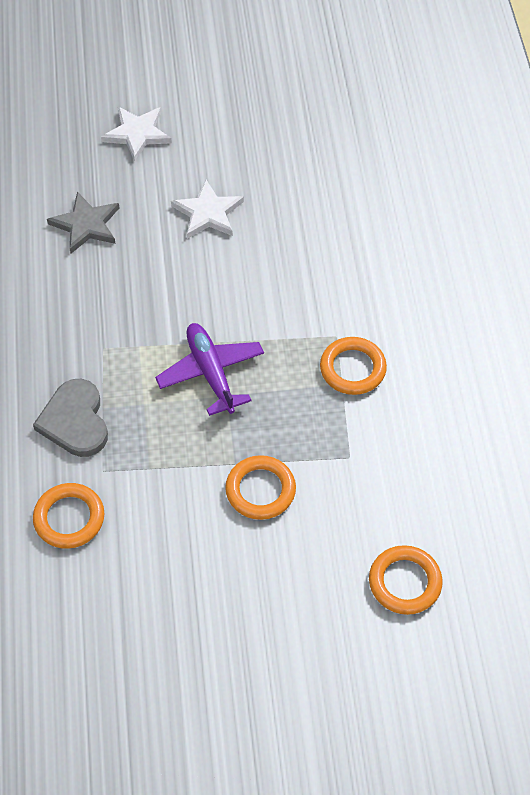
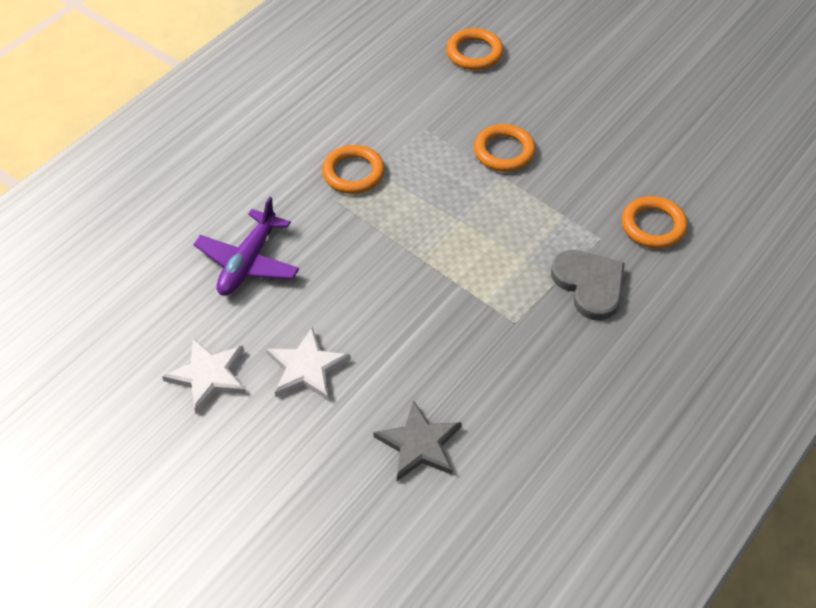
camera: 135 degrees left, 5 degrees down
grey heart [33,379,108,457] -> grey heart turned 60 degrees counterclockwise [551,250,625,320]
white star [101,107,172,161] -> white star moved to [162,338,246,414]
purple plane [155,323,264,416] -> purple plane moved to [193,197,299,296]

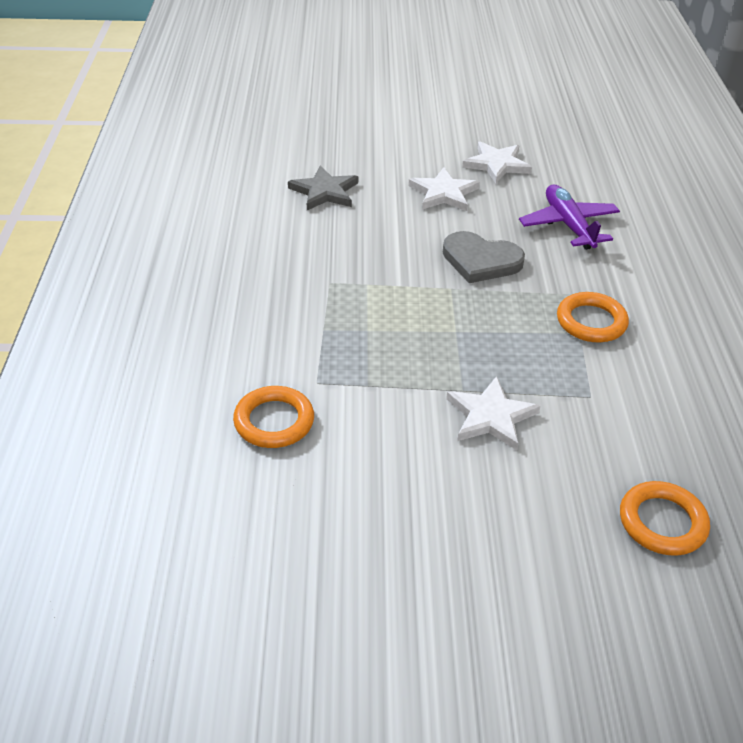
camera: 140 degrees right, 10 degrees down
orange ring [474,124,536,172] -> white star [446,376,541,450]
grey heart [551,250,625,320] -> grey heart moved to [443,231,525,283]

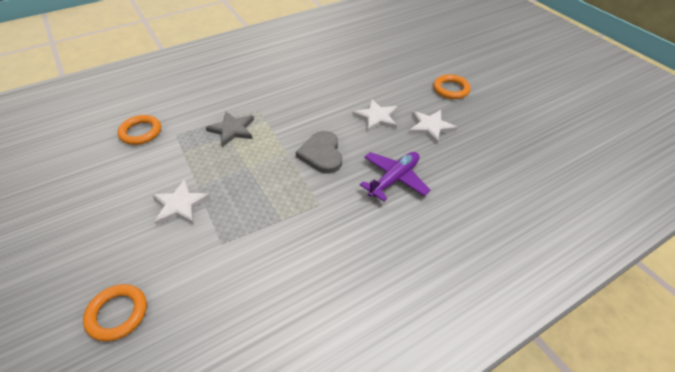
camera: 60 degrees right, 5 degrees up
grey star [288,166,358,210] -> grey star moved to [206,112,254,147]
orange ring [557,292,629,342] -> orange ring moved to [433,74,471,99]

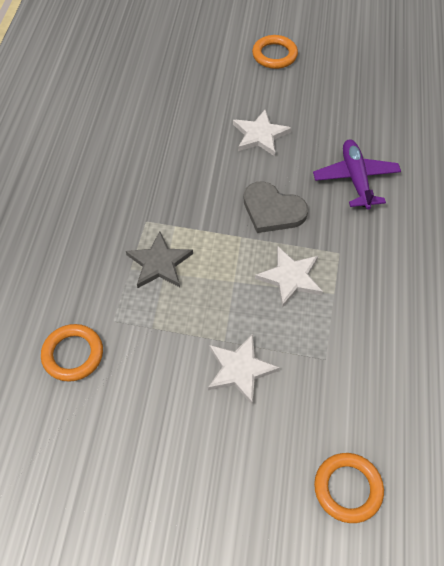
camera: 50 degrees left, 10 degrees up
white star [409,110,457,144] -> white star moved to [255,247,323,308]

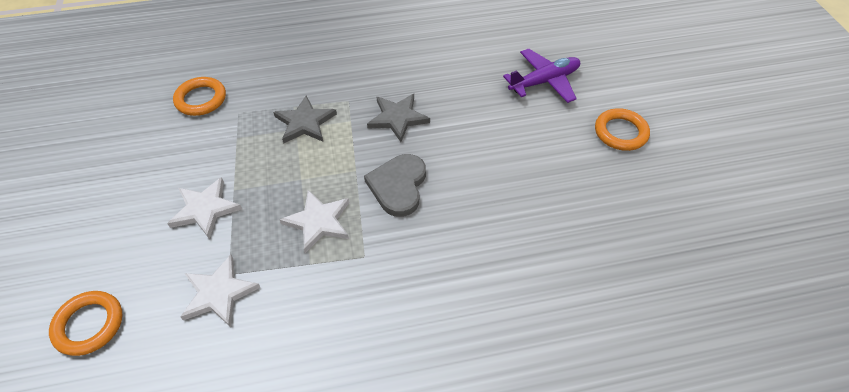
camera: 70 degrees right, 5 degrees down
white star [233,109,291,156] -> white star moved to [180,255,261,327]
purple plane [313,139,401,209] -> purple plane moved to [503,49,580,103]
none -> grey star [367,94,430,142]

